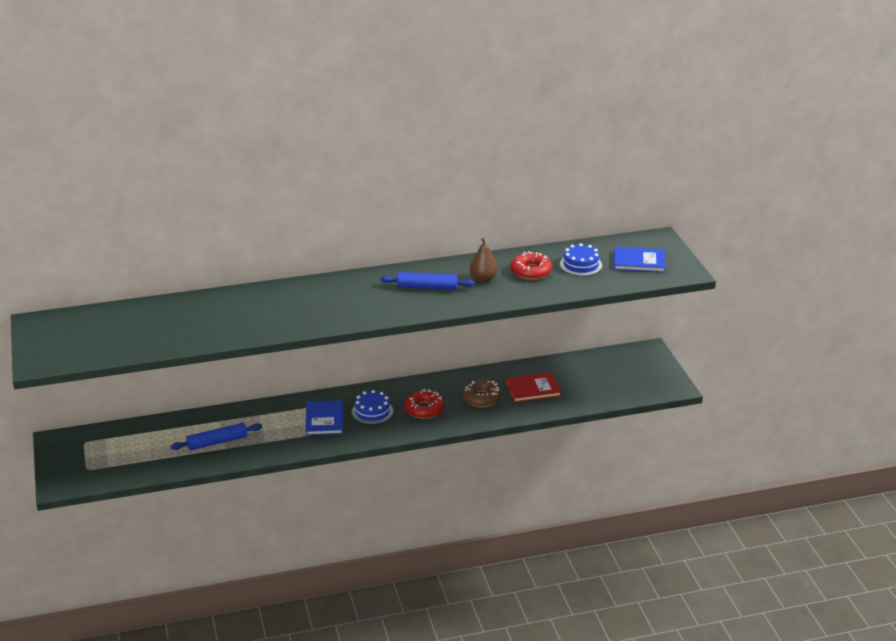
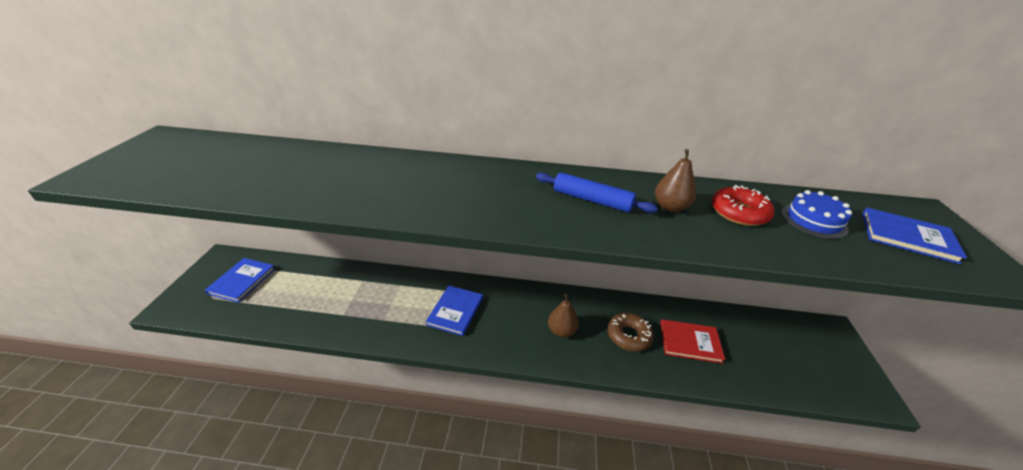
camera: 20 degrees right, 5 degrees up
blue rolling pin [171,423,262,450] -> none
blue cake [352,390,393,424] -> none
red donut [404,389,445,419] -> brown pear [548,294,579,337]
none -> blue book [205,258,275,303]

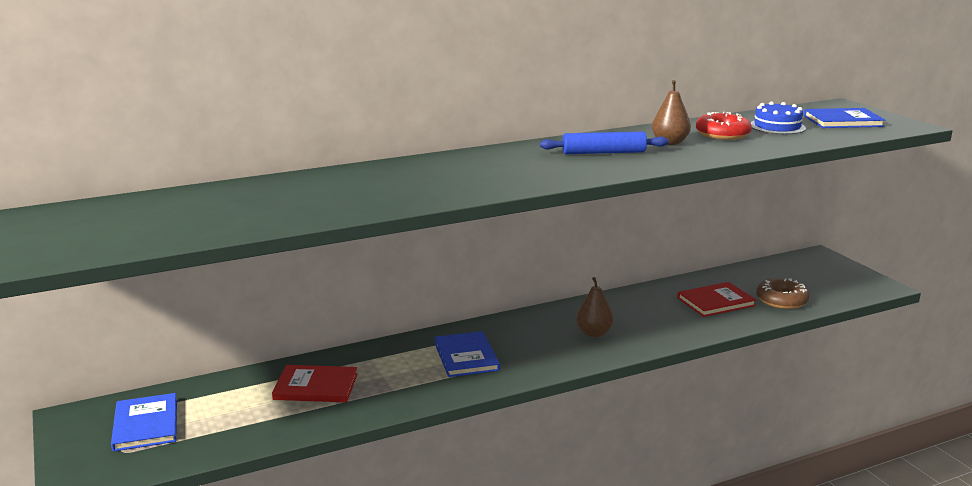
camera: 30 degrees left, 15 degrees down
brown donut [607,313,654,351] -> brown donut moved to [756,278,810,309]
none -> red book [272,365,358,402]

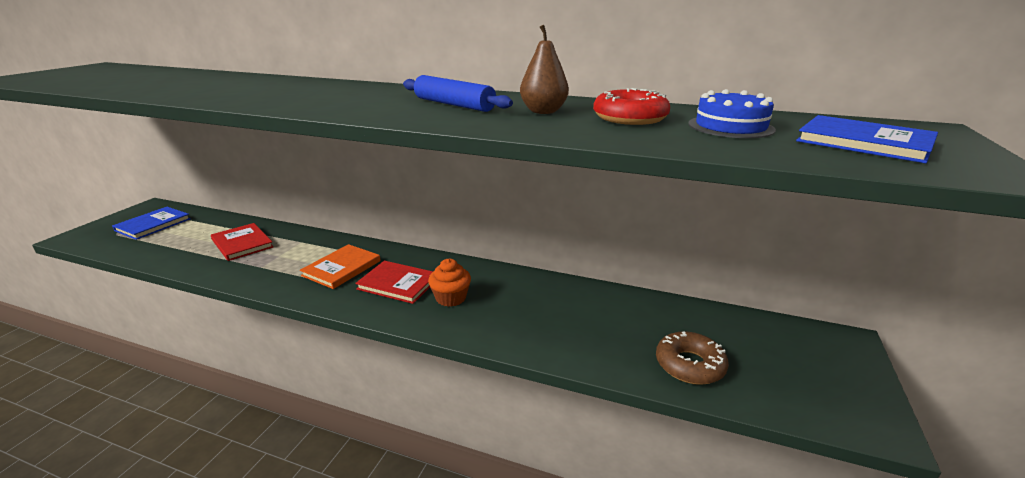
camera: 45 degrees right, 5 degrees up
blue book [434,331,500,377] -> orange book [300,244,381,289]
brown pear [576,277,613,337] -> orange cupcake [428,259,471,307]
red book [677,282,756,317] -> red book moved to [355,261,433,304]

